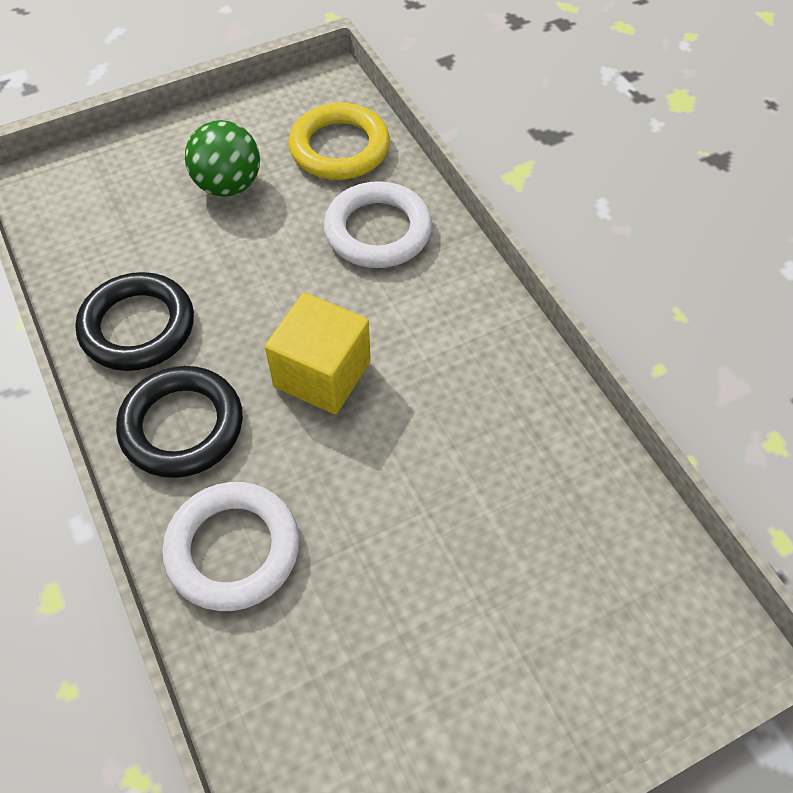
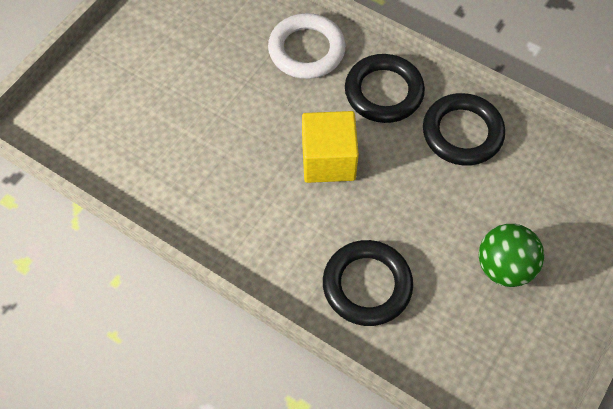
camera: 150 degrees right, 5 degrees up
yellow ring [288,102,390,180] -> none
white ring [324,181,432,268] -> black ring [323,240,413,326]

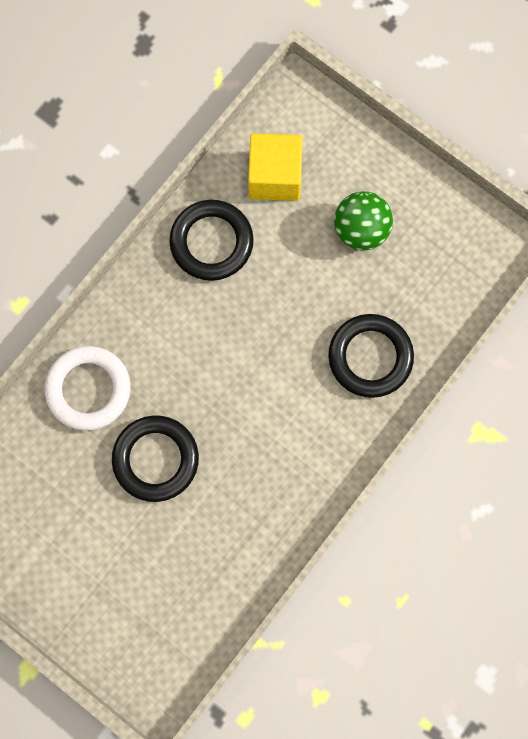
camera: 85 degrees left, 15 degrees up
yellow cube [302,111,359,183] -> yellow cube moved to [248,133,303,201]
black ring [345,54,425,123] -> black ring moved to [112,415,199,502]

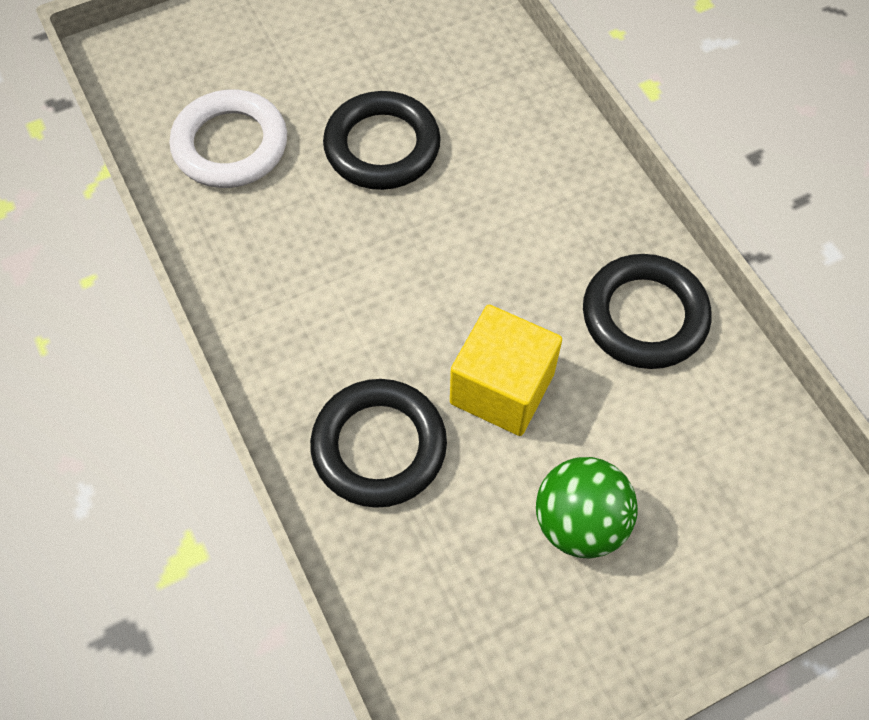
camera: 115 degrees right, 15 degrees down
white ring [45,346,131,431] -> white ring moved to [170,90,287,188]
yellow cube [248,133,303,201] -> yellow cube moved to [450,305,562,436]

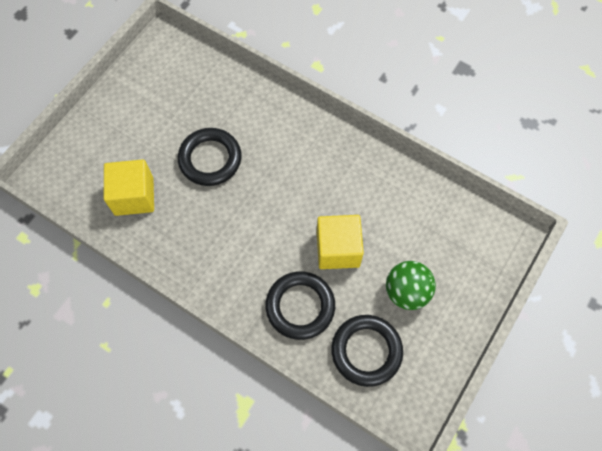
camera: 30 degrees left, 5 degrees up
white ring [170,90,287,188] -> yellow cube [104,159,154,216]
black ring [583,254,711,369] -> black ring moved to [331,315,403,387]

